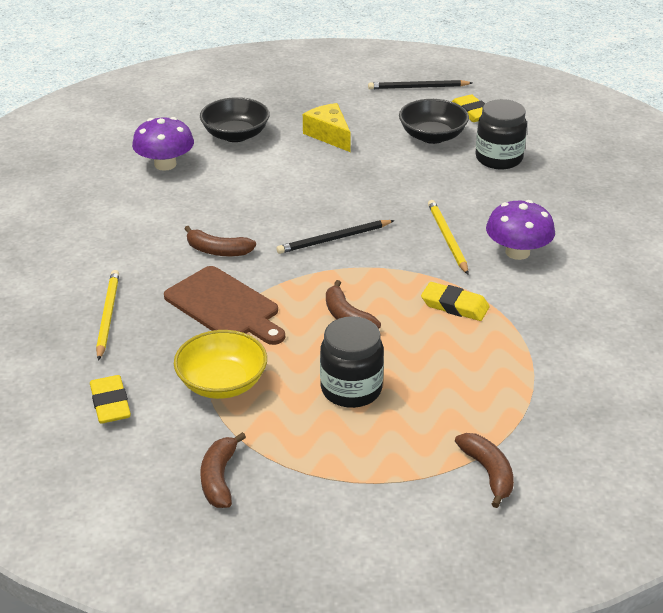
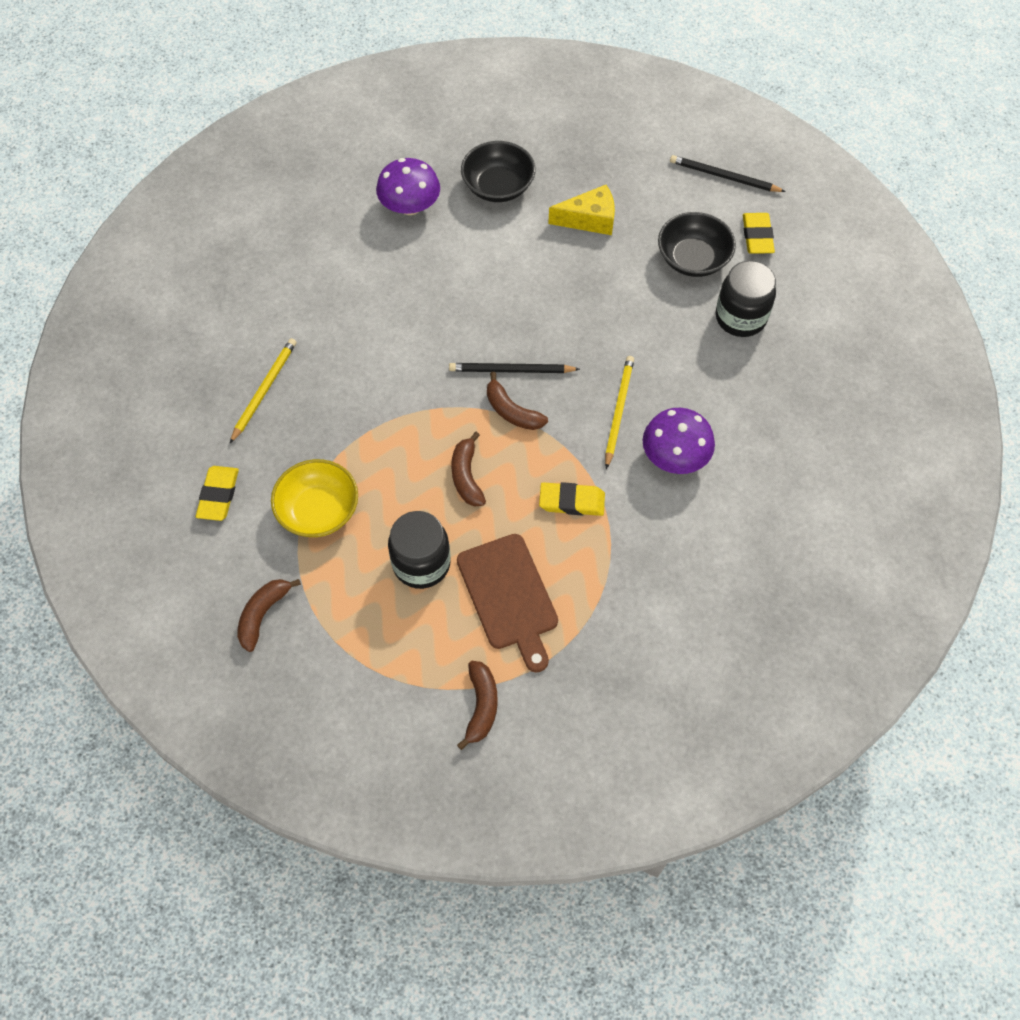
camera: 25 degrees right, 25 degrees up
brown cutting board [164,266,285,345] -> brown cutting board moved to [457,534,558,672]
brown banana [184,226,256,257] -> brown banana moved to [487,372,548,430]
yellow cheese [303,103,351,152] -> yellow cheese turned 90 degrees clockwise [548,185,615,235]
yellow eraser [421,282,490,321] -> yellow eraser turned 45 degrees counterclockwise [539,482,605,516]

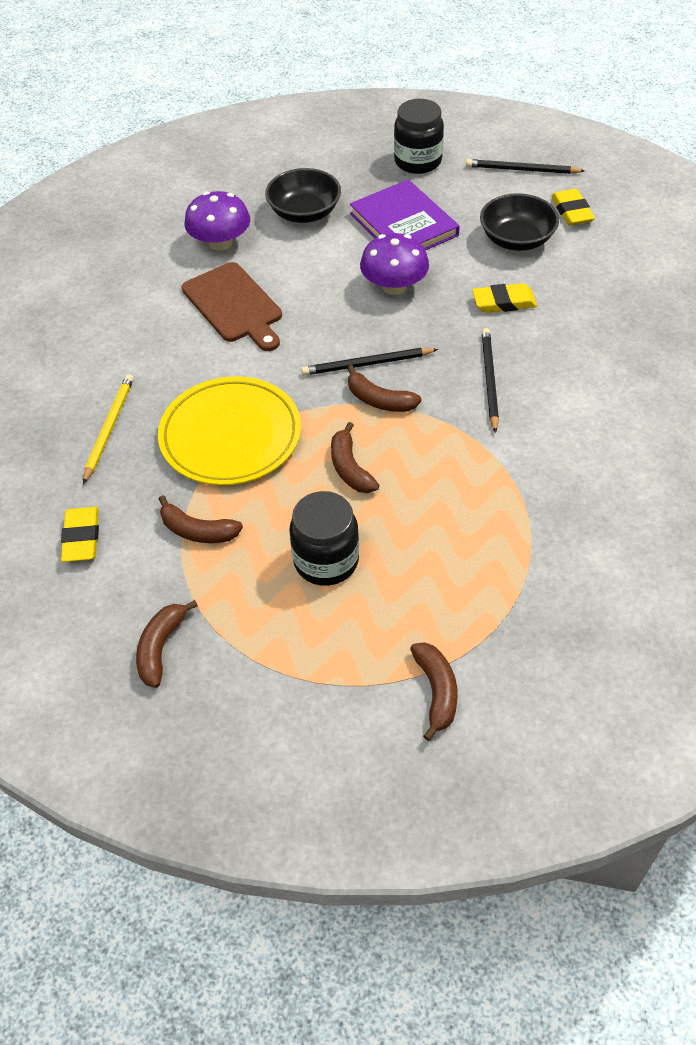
camera: 10 degrees left, 10 degrees down
yellow bowl [271,459,358,537] -> brown banana [159,495,243,543]
brown cutting board [457,534,558,672] -> brown cutting board moved to [182,262,282,351]
yellow eraser [539,482,605,516] -> yellow eraser moved to [472,283,537,313]
yellow cheese [548,185,615,235] -> purple book [350,180,460,250]
yellow pencil [605,356,634,469] -> black pencil [482,328,499,433]
purple mushroom [643,408,715,474] -> purple mushroom moved to [360,233,429,295]
black jar [716,261,776,337] -> black jar moved to [394,99,444,174]
none -> yellow plate [158,376,301,485]

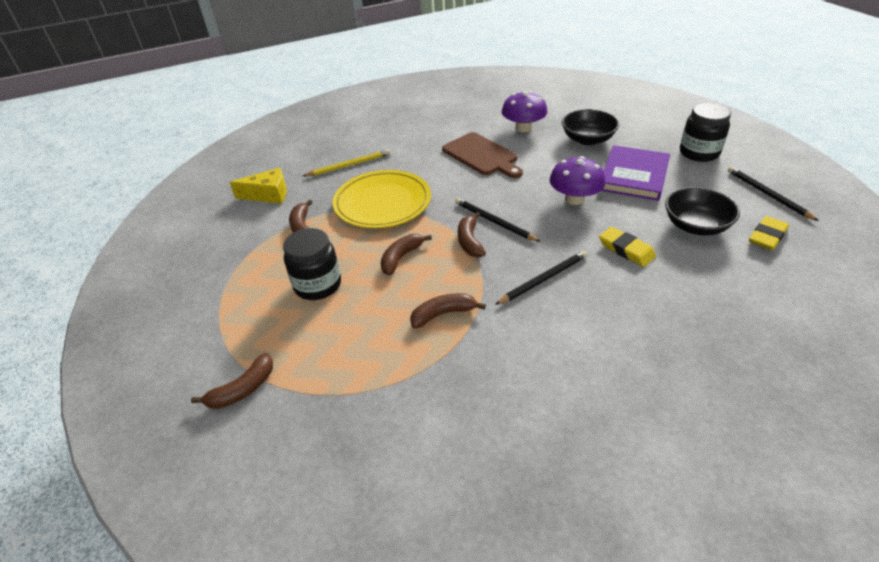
camera: 55 degrees right, 10 degrees down
yellow eraser [61,507,99,562] -> yellow cheese [229,168,287,204]
brown banana [136,600,198,688] -> brown banana moved to [410,293,486,328]
brown cutting board [182,262,282,351] -> brown cutting board turned 60 degrees counterclockwise [442,132,523,178]

